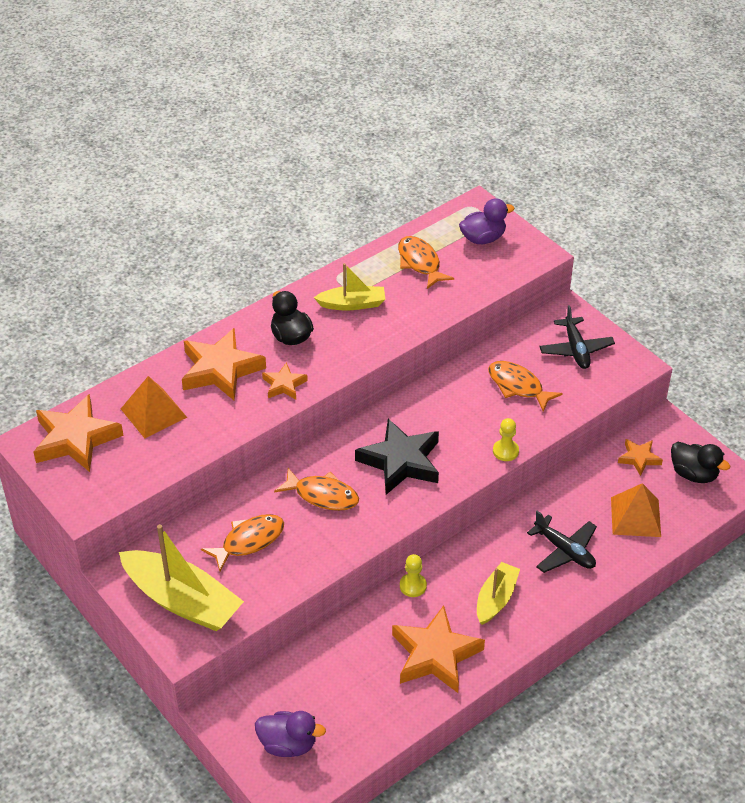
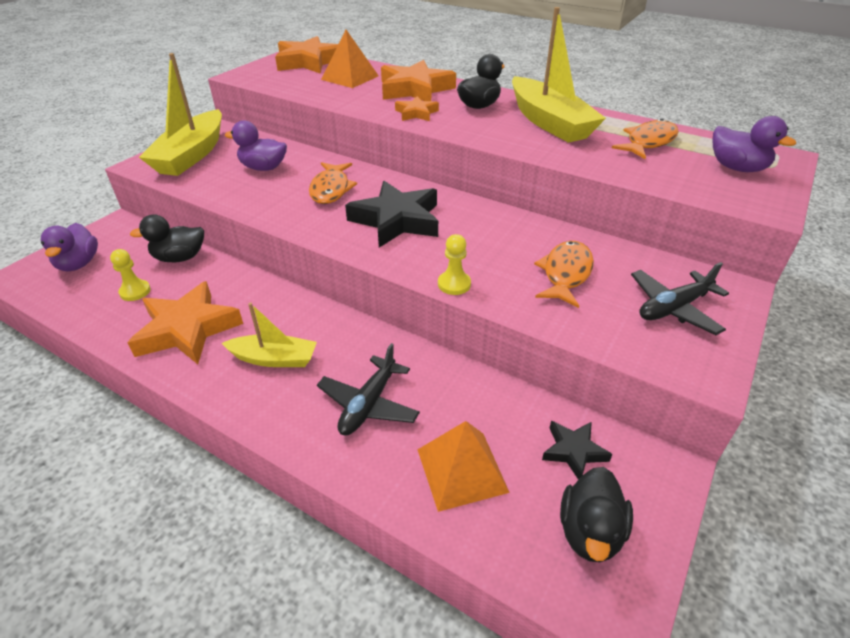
camera: 70 degrees right, 5 degrees down
orange fish [201,514,284,572] -> purple duck [225,120,287,171]
yellow boat [314,263,386,310] -> yellow boat [512,7,606,143], size x1.75
yellow pawn [400,554,427,597] -> yellow pawn moved to [110,249,151,301]
orange star [618,439,663,476] -> black star [542,421,612,480]
none -> black duck [130,214,204,262]

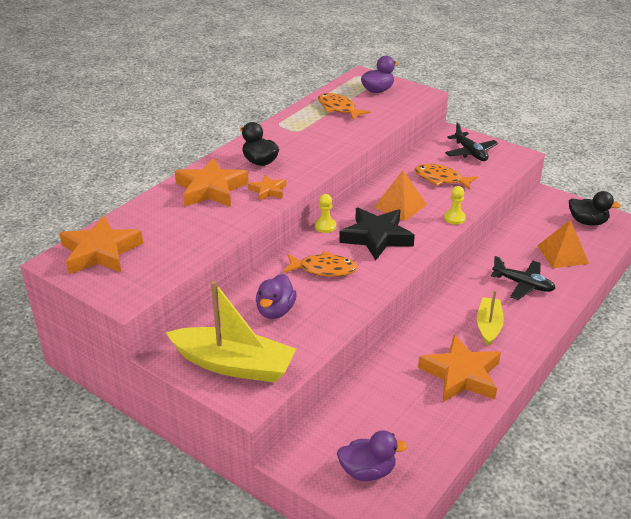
camera: 85 degrees left, 5 degrees down
yellow pawn [110,249,151,301] -> yellow pawn moved to [315,194,336,233]
black duck [130,214,204,262] -> none
orange pyramid [321,30,379,88] -> orange pyramid moved to [373,170,427,221]
yellow boat [512,7,606,143] -> none
black star [542,421,612,480] -> none

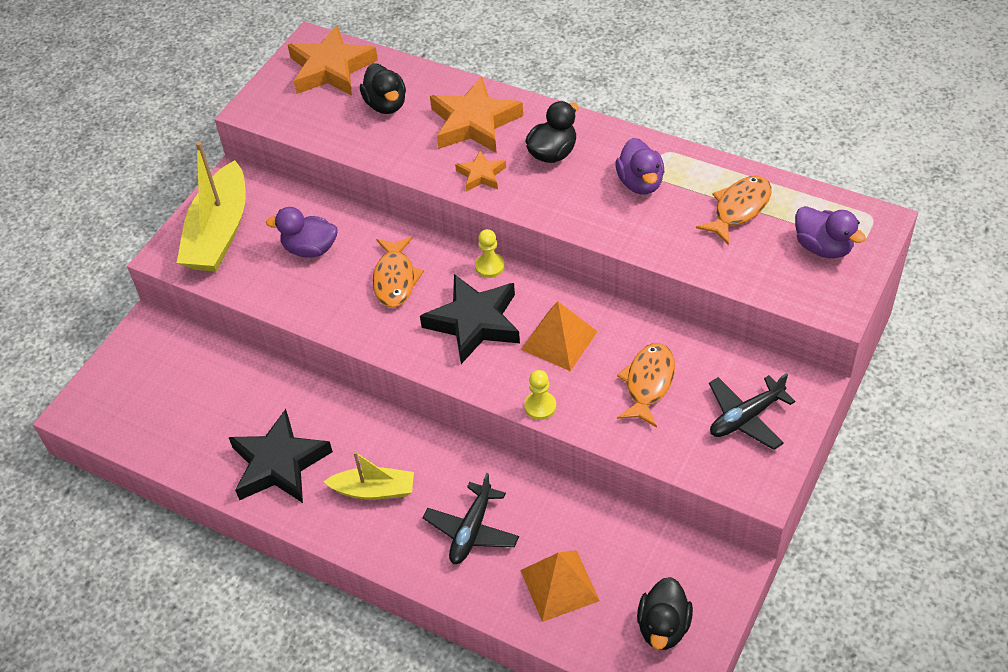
camera: 85 degrees right, 15 degrees up
purple duck [337,430,408,481] -> purple duck moved to [616,138,664,195]
orange star [418,334,501,402] -> black star [229,409,333,503]
none -> black duck [360,63,406,114]

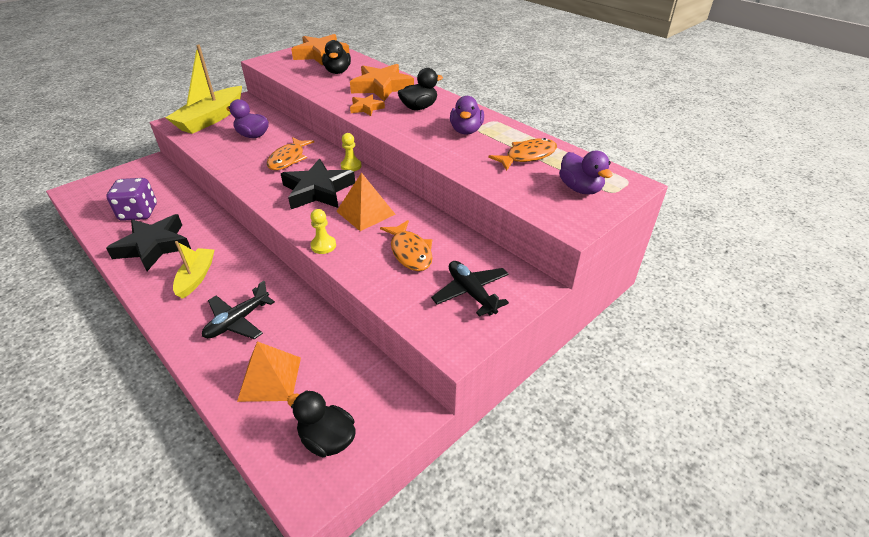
camera: 15 degrees right, 10 degrees down
yellow boat [323,451,414,500] -> yellow boat turned 105 degrees counterclockwise [173,241,214,299]
orange fish [617,343,675,428] -> orange fish turned 120 degrees clockwise [380,220,433,271]
black duck [637,577,693,650] -> black duck turned 90 degrees clockwise [287,390,356,457]
black plane [709,373,795,450] -> black plane turned 75 degrees clockwise [431,261,509,317]
none -> purple dice [106,178,157,221]

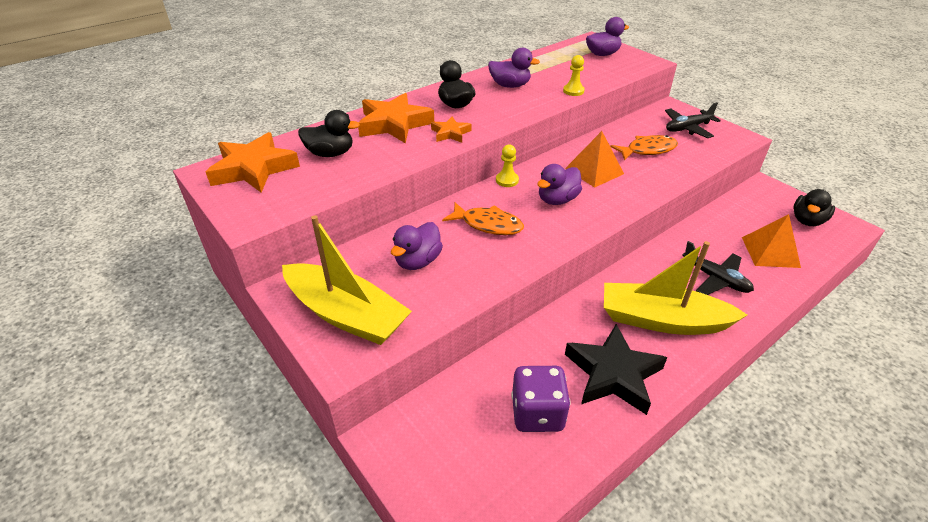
camera: 85 degrees left, 0 degrees up
yellow boat [173,241,214,299] -> yellow boat [604,241,747,335], size x1.75
black star [281,159,355,209] -> purple duck [537,164,582,205]
yellow pawn [310,209,336,254] -> yellow pawn moved to [563,55,585,96]
orange fish [488,138,557,171] -> none

